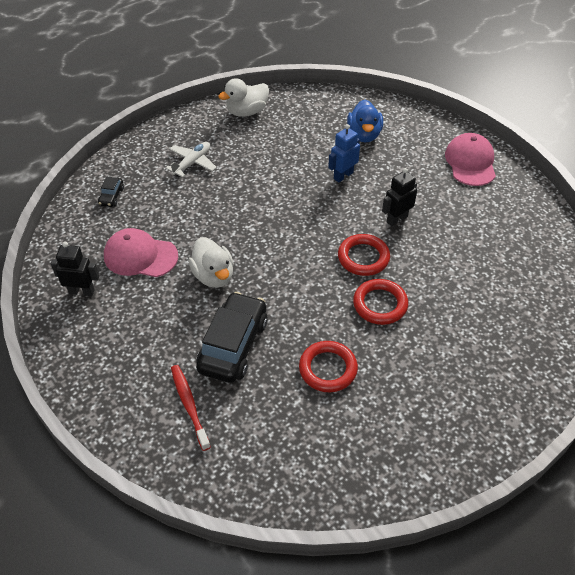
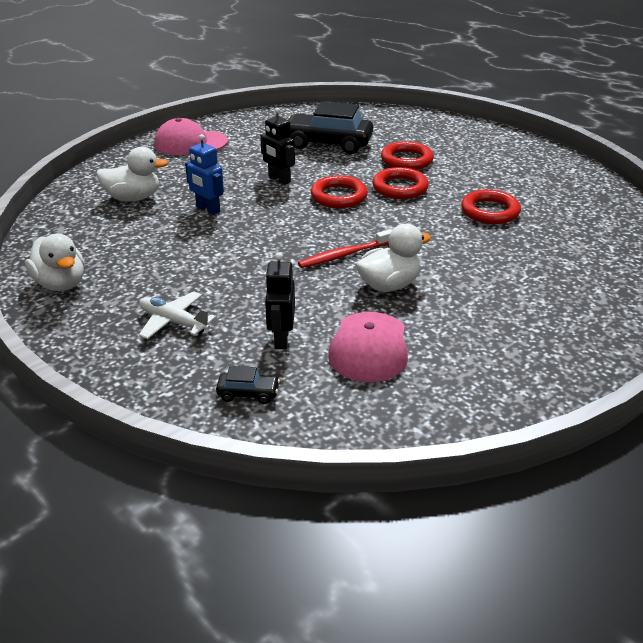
camera: 95 degrees left, 15 degrees down
black robot [51,242,99,296] -> black robot moved to [265,253,295,349]
red toothbrush [171,365,211,451] -> red toothbrush moved to [298,229,392,268]
black car [196,292,268,383] -> black car moved to [288,102,373,154]
blue duck [347,100,383,143] -> white duck [96,147,168,202]
none -> red ring [381,141,434,170]

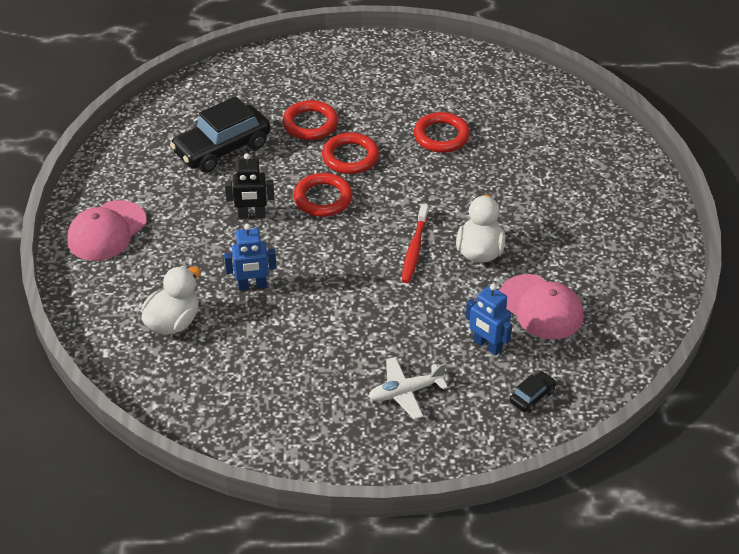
camera: 50 degrees left, 10 degrees up
white duck [25,234,84,291] -> none
black robot [265,253,295,349] -> blue robot [466,284,512,356]

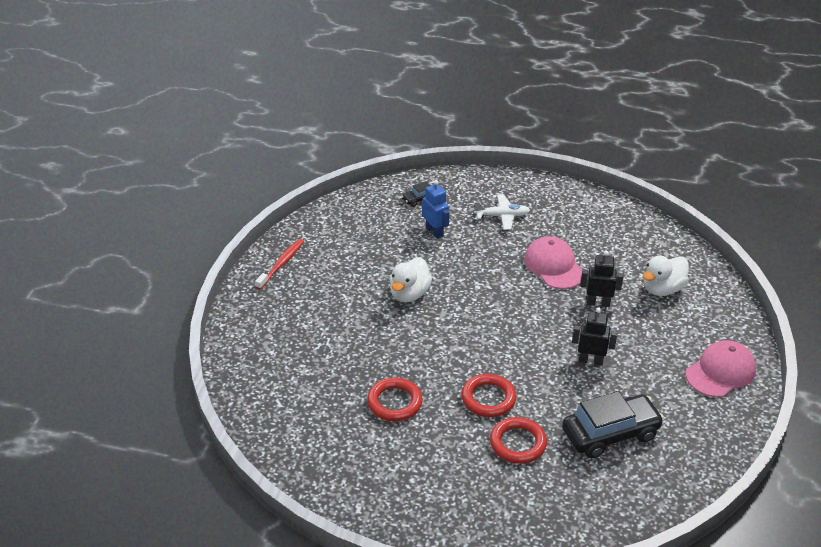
camera: 165 degrees left, 5 degrees down
blue robot [224,224,277,291] -> black robot [580,251,623,307]
red ring [293,173,353,217] -> none
red toothbrush [402,204,429,283] -> red toothbrush moved to [255,239,304,290]
pink cap [500,274,584,340] -> pink cap moved to [524,236,583,289]

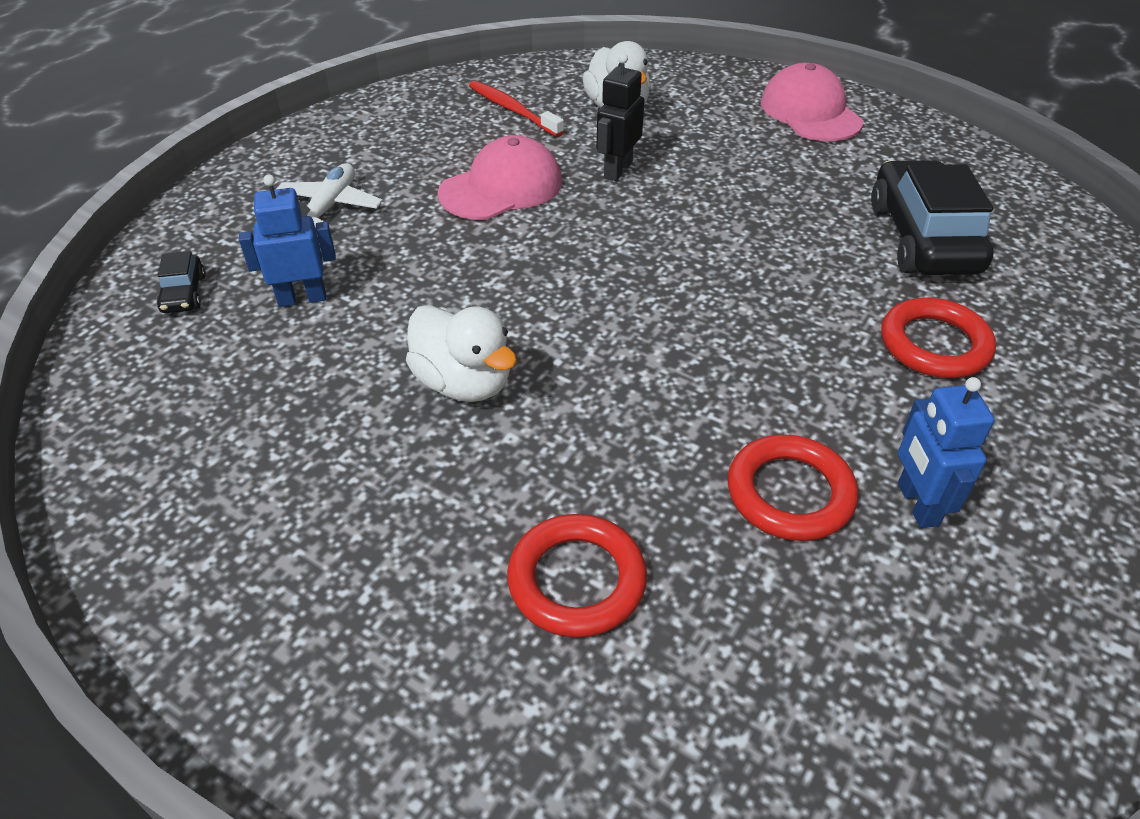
camera: 70 degrees left, 5 degrees up
red toothbrush [255,239,304,290] -> red toothbrush moved to [469,81,564,137]
red ring [461,374,517,417] -> red ring moved to [507,514,647,638]
pink cap [524,236,583,289] -> pink cap turned 150 degrees clockwise [438,135,562,220]
black robot [572,308,617,366] -> none
none -> blue robot [898,377,995,528]

